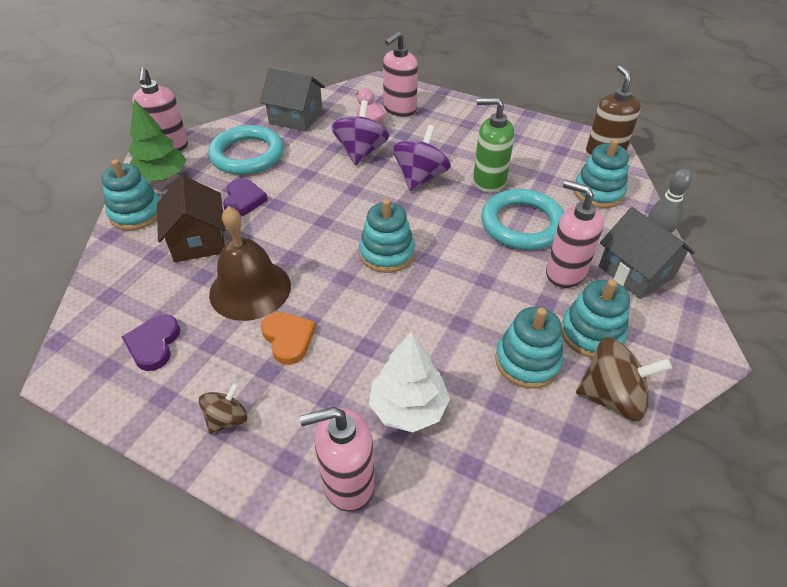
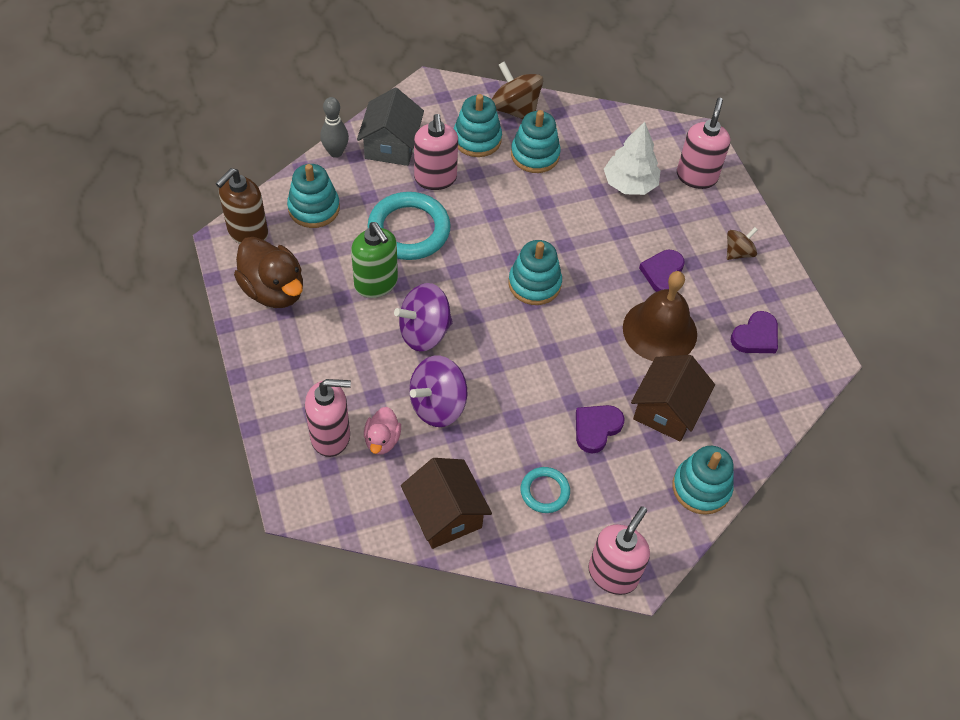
camera: 140 degrees left, 10 degrees up
green tree [129,99,186,181] -> none
brown spinning top [199,383,248,434] -> brown spinning top turned 150 degrees clockwise [727,227,758,260]
turquoise ring [208,125,284,175] -> turquoise ring [521,467,570,513], size x0.53
grey house [260,68,325,132] -> brown house [401,458,492,549]
orange heart [261,312,316,365] -> purple heart [639,250,685,292]
pink soap dispenser [300,407,375,512] -> pink soap dispenser turned 105 degrees counterclockwise [677,97,730,189]
none -> brown duck [234,237,303,308]

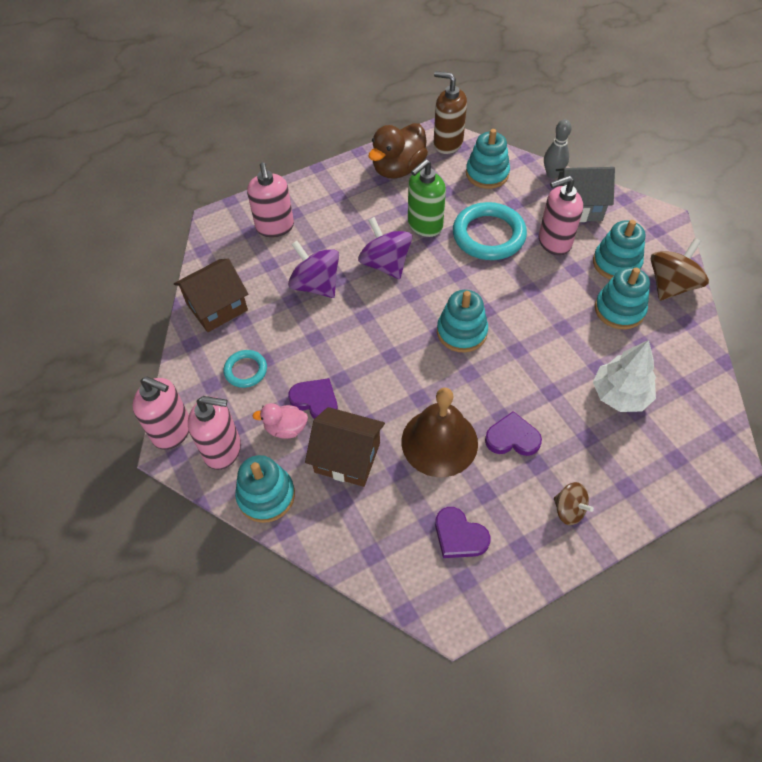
camera: 85 degrees right, 0 degrees up
pink duck [364,407,401,455] -> pink duck moved to [252,403,308,439]
pink soap dispenser [677,97,730,189] -> pink soap dispenser moved to [188,396,241,470]

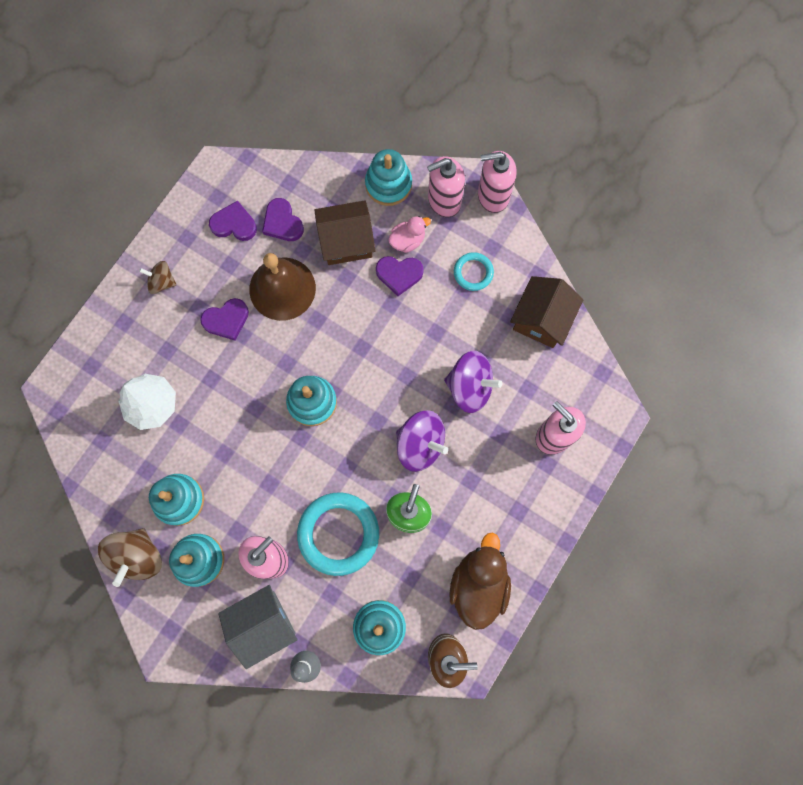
camera: 150 degrees right, 20 degrees up
none -> purple heart [262,198,304,241]

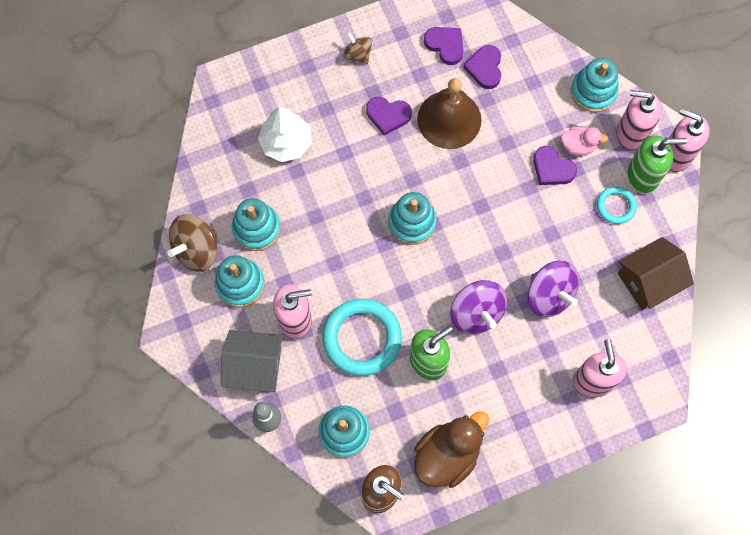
camera: 35 degrees right, 5 degrees down
brown house [314,200,376,265] -> none
none -> green soap dispenser [627,135,687,194]

